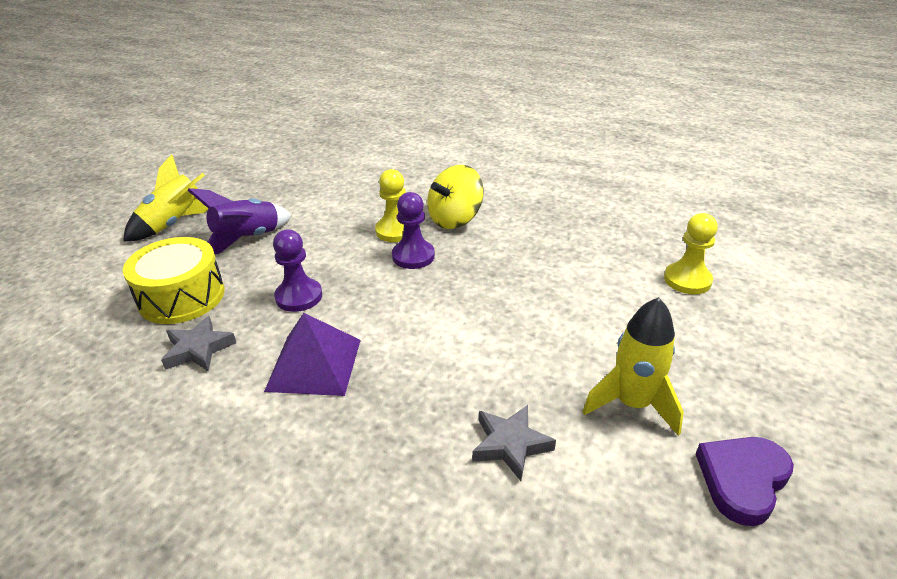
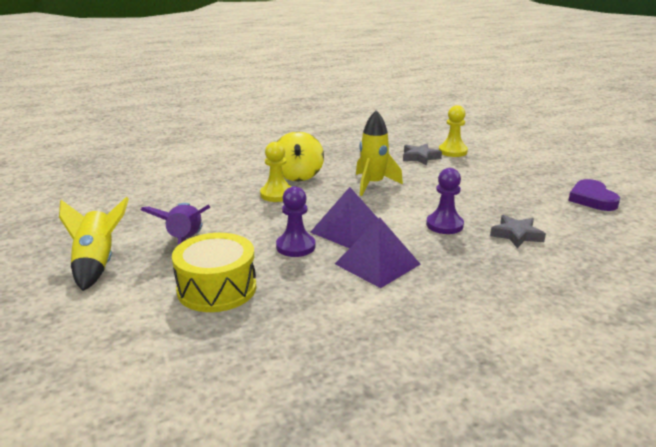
camera: 50 degrees left, 10 degrees down
grey star [161,316,236,372] -> grey star moved to [403,144,442,166]
purple pawn [392,192,435,269] -> purple pawn moved to [426,168,464,234]
yellow rocket [583,297,684,436] -> yellow rocket moved to [356,110,403,196]
none -> purple pyramid [310,187,378,248]

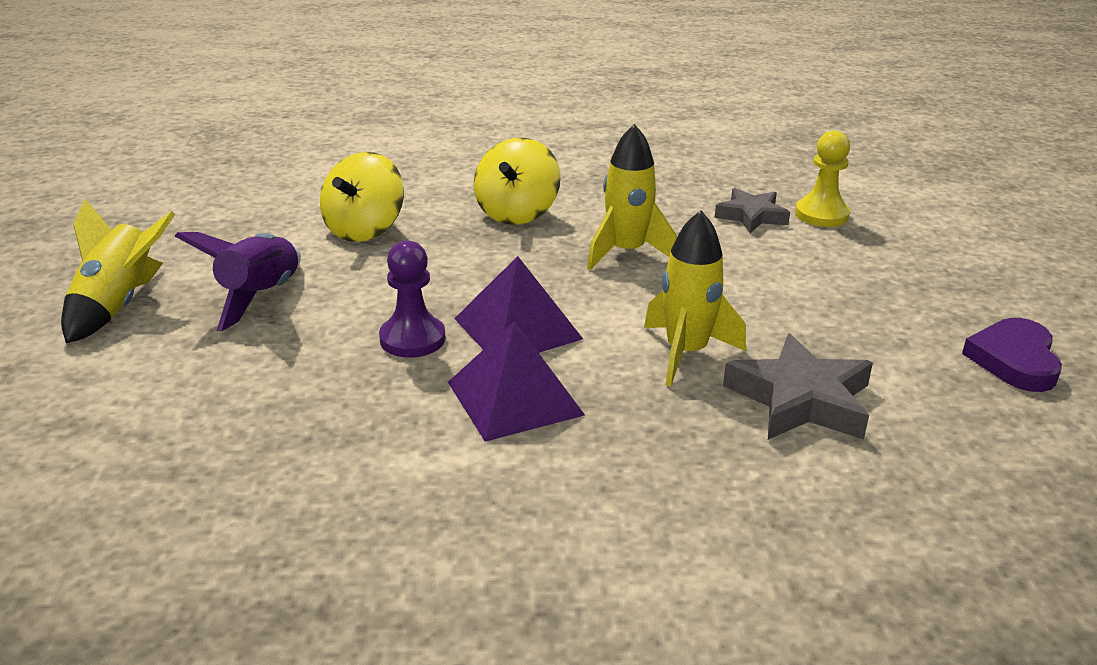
camera: 20 degrees right, 5 degrees up
yellow drum [172,233,256,312] -> none
yellow pawn [260,142,291,202] -> none
purple pawn [426,168,464,234] -> yellow rocket [644,210,746,386]
grey star [490,215,546,248] -> grey star [723,334,873,440], size x1.55
none -> yellow spinning top [320,152,404,242]

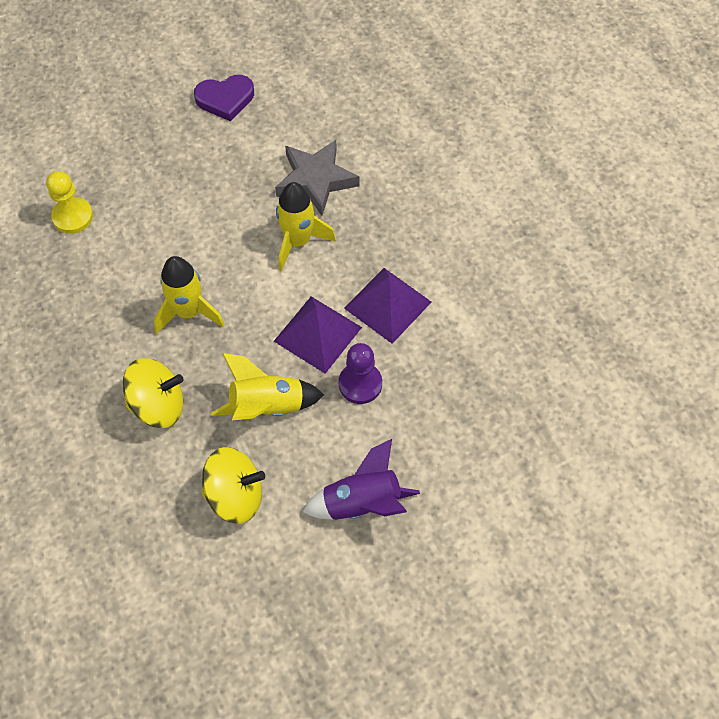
camera: 115 degrees left, 30 degrees up
yellow rocket [61,199,175,343] -> yellow rocket moved to [211,353,324,420]
grey star [714,188,790,233] -> none

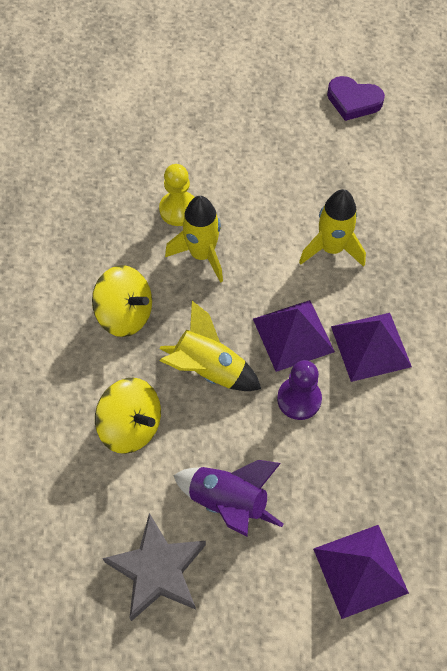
camera: 35 degrees right, 0 degrees up
yellow pawn [46,171,93,234] -> yellow pawn moved to [159,164,194,226]
grey star [275,140,359,216] -> grey star moved to [102,513,206,621]
none -> purple pyramid [313,525,409,619]

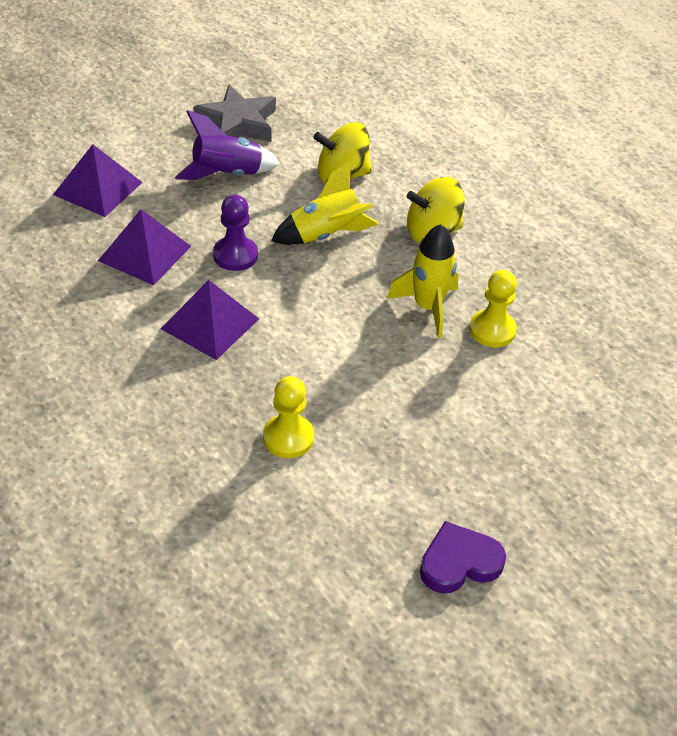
camera: 135 degrees right, 15 degrees down
purple pyramid [253,300,335,372] -> purple pyramid moved to [98,209,191,285]
yellow rocket [299,189,366,267] -> none
none -> yellow pawn [263,376,314,458]

